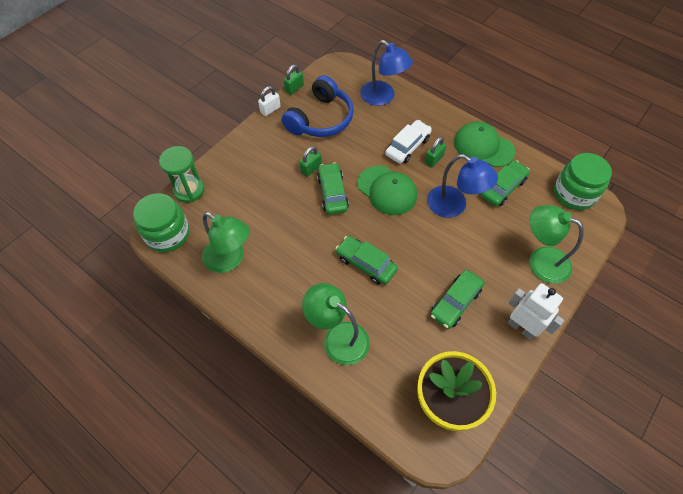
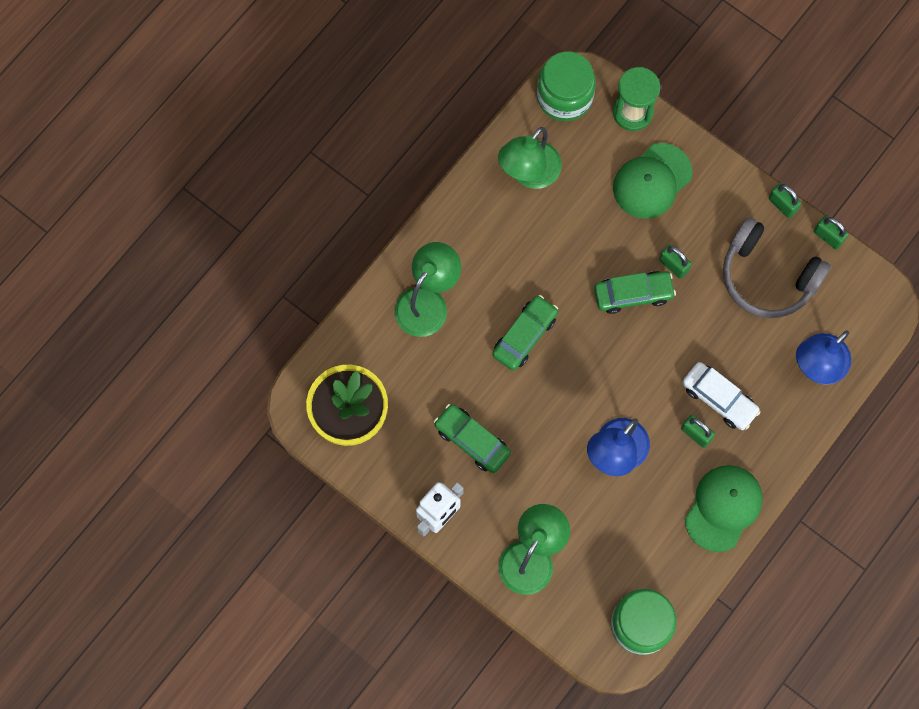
camera: 90 degrees right, 15 degrees up
white padlock [258,86,281,116] -> green padlock [769,183,801,218]
blue headphones [282,75,354,137] -> grey headphones [723,217,831,318]
green cap [357,165,417,215] -> green cap moved to [613,143,692,219]
green car [481,160,530,206] -> none

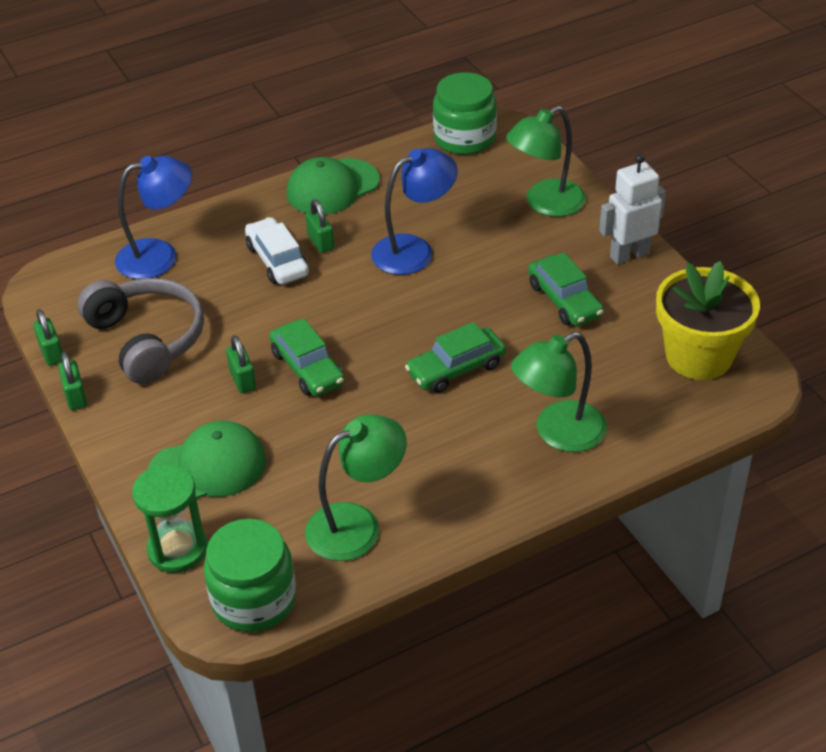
camera: 155 degrees left, 30 degrees down
green car [594,271,676,314] -> green car turned 135 degrees counterclockwise [269,318,345,396]

